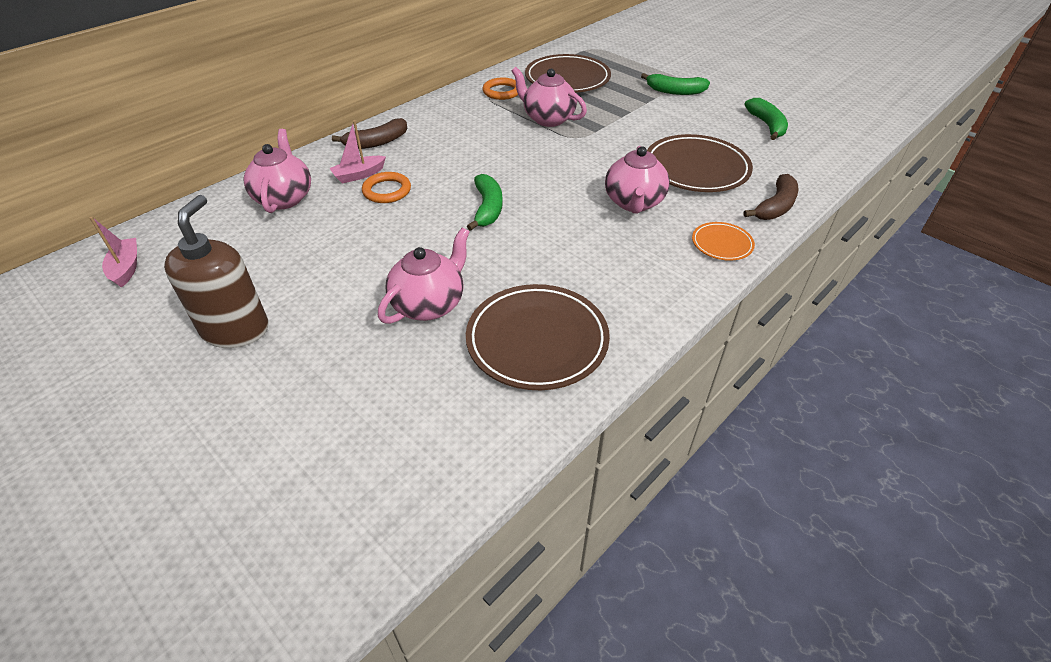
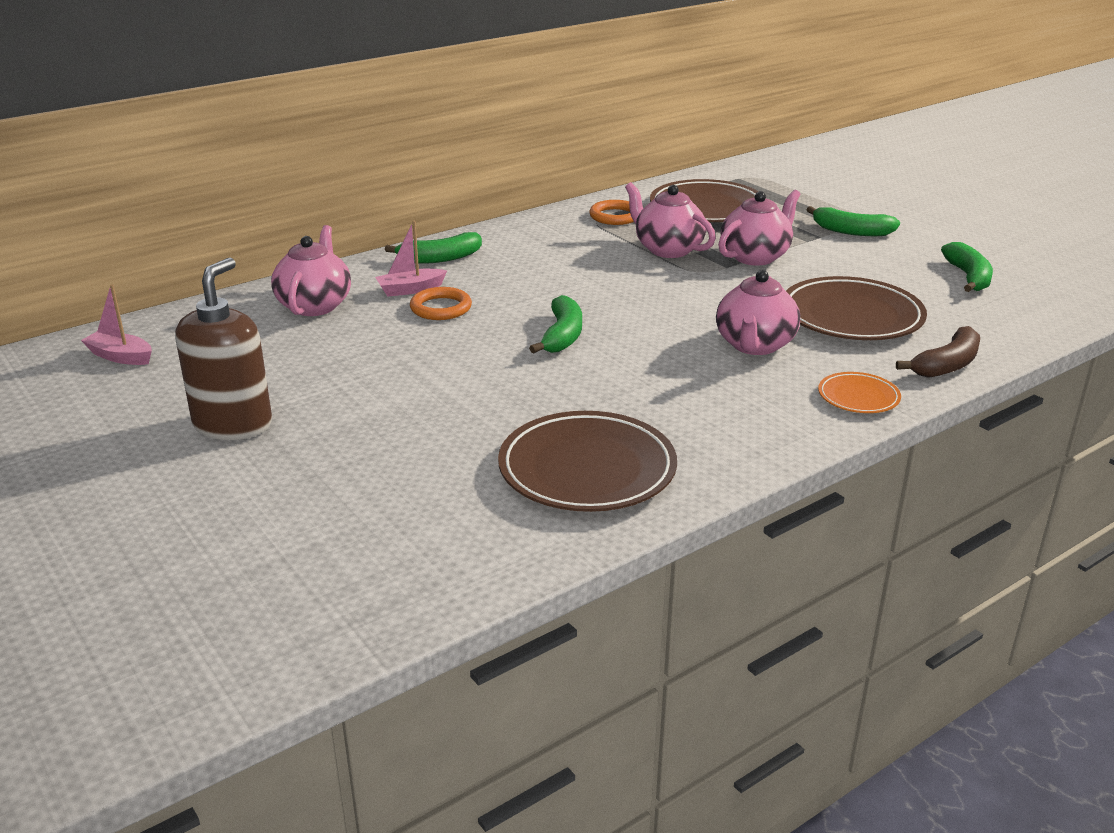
camera: 10 degrees right, 15 degrees down
pink boat [90,217,137,288] -> pink boat turned 60 degrees counterclockwise [81,284,152,365]
brown banana [332,118,407,149] -> green banana [385,232,482,264]
pink teapot [378,228,470,324] -> pink teapot moved to [718,190,801,266]

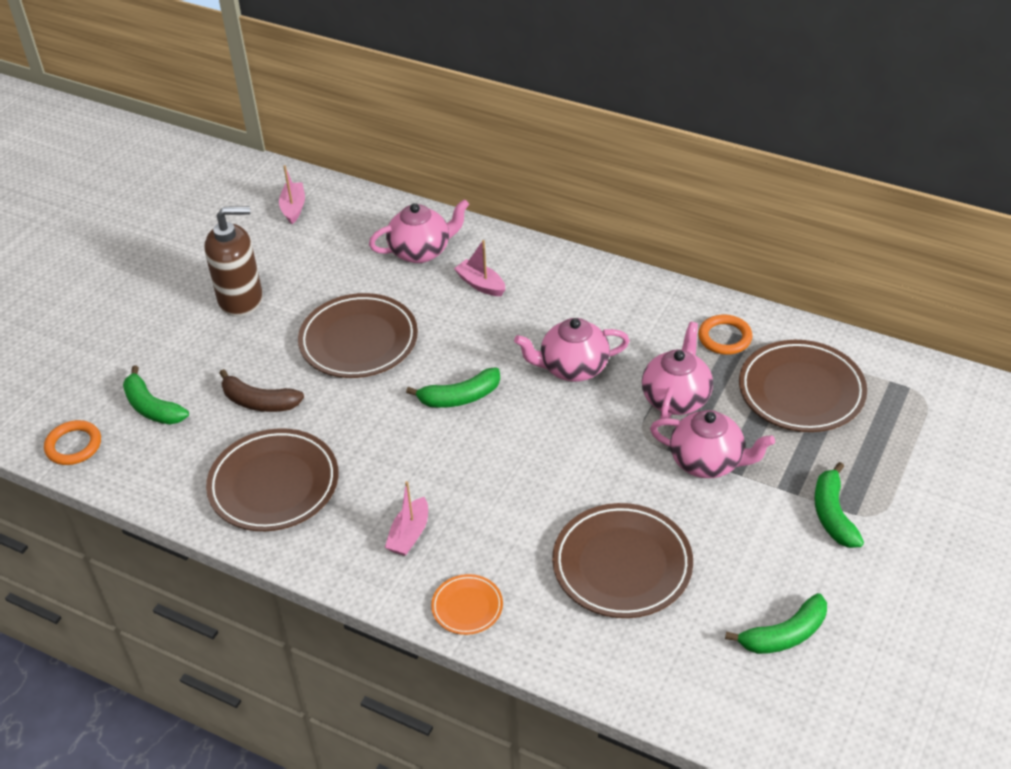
camera: 65 degrees right, 15 degrees up
green banana [385,232,482,264] -> green banana moved to [123,365,189,425]
orange ring [410,287,472,320] -> orange ring moved to [44,420,101,465]
pink teapot [716,270,800,355] -> pink teapot moved to [514,318,630,382]
brown banana [896,326,980,378] -> brown banana moved to [220,369,304,412]
none -> brown plate [298,293,418,378]
none -> pink boat [385,481,428,556]

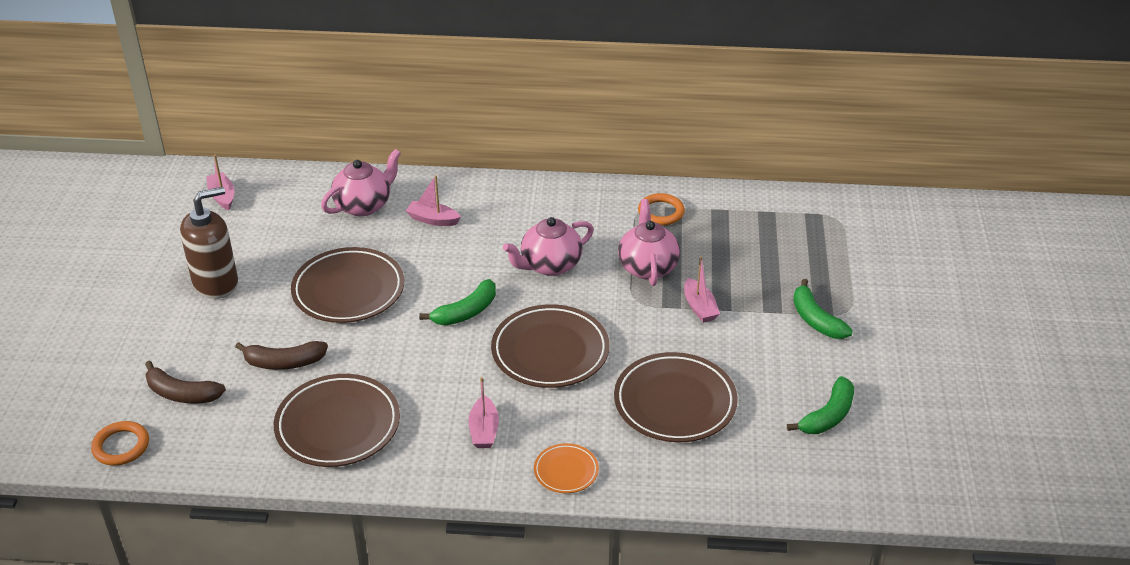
camera: 25 degrees left, 5 degrees down
green banana [123,365,189,425] -> brown banana [145,361,226,404]
pink teapot [650,410,775,478] -> pink boat [684,256,720,323]
brown plate [739,340,867,432] -> brown plate moved to [491,304,610,388]

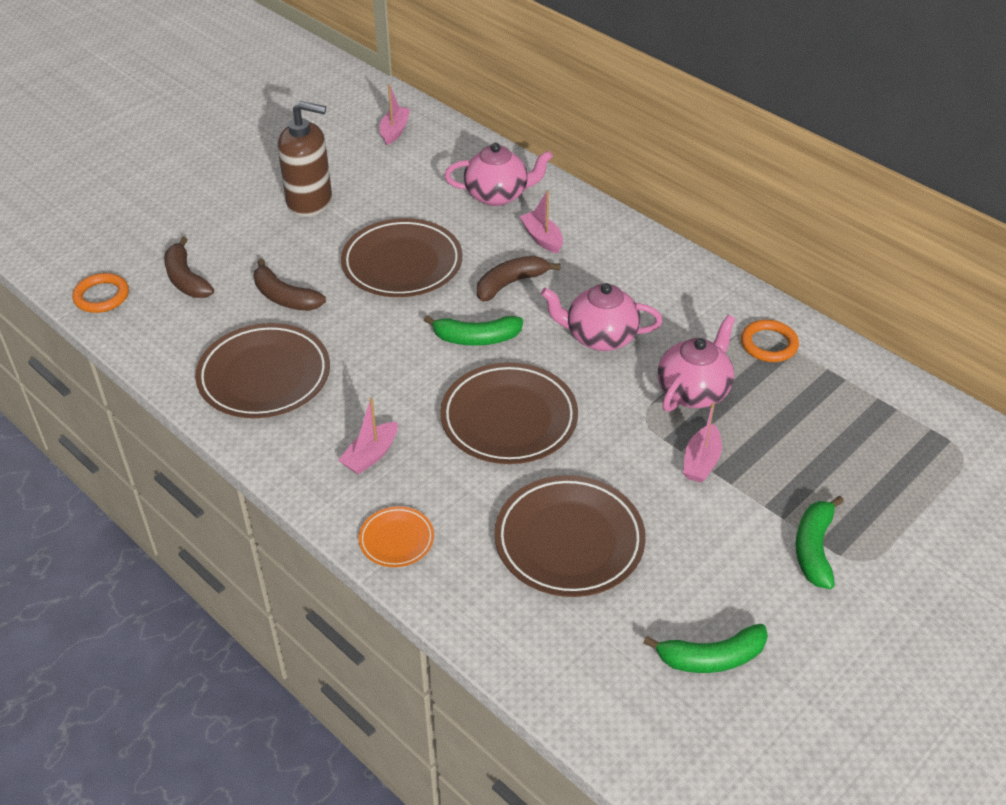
camera: 40 degrees right, 5 degrees up
none -> brown banana [477,256,561,302]

